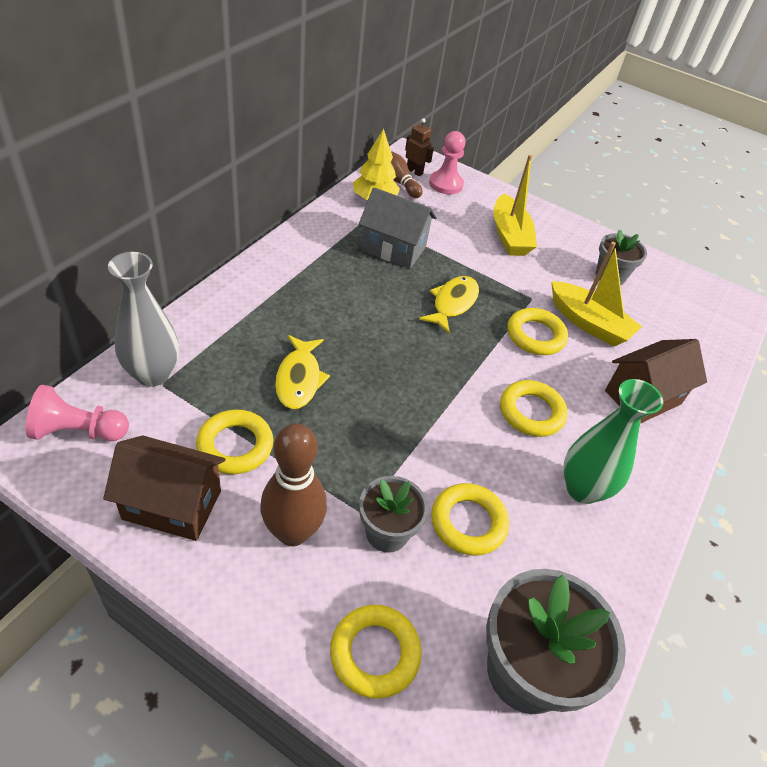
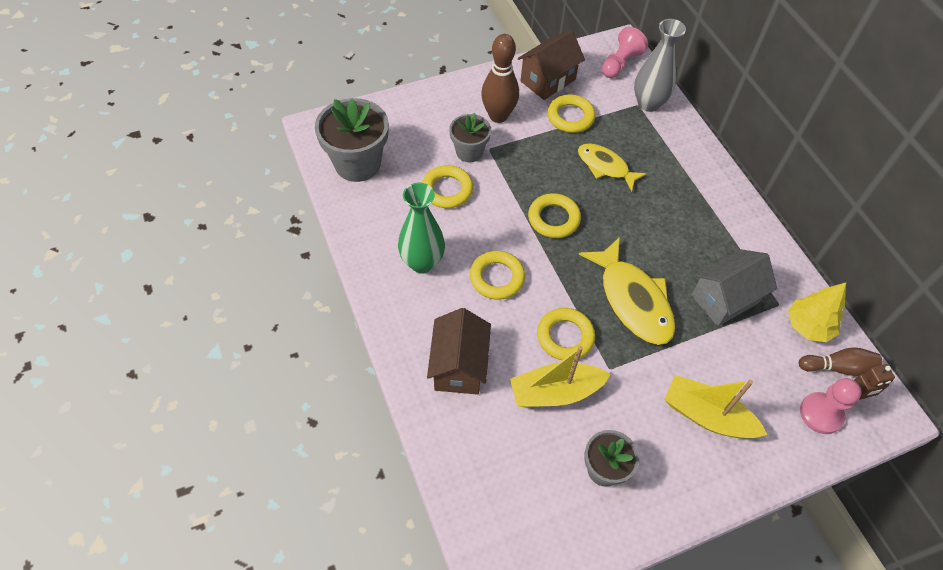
camera: 130 degrees right, 10 degrees up
yellow ring [330,605,421,699] -> yellow ring moved to [528,193,581,238]
yellow fish [419,276,479,334] -> yellow fish [579,237,675,345], size x1.58

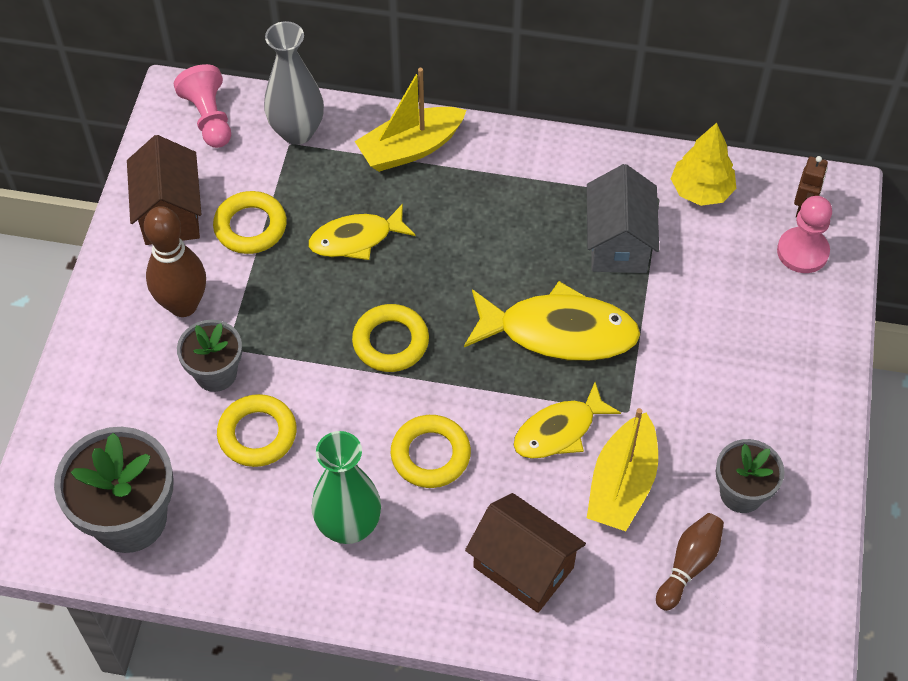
camera: 55 degrees left, 0 degrees up
yellow ring [537,308,595,360] -> yellow fish [514,382,621,459]
yellow boat [664,375,767,438] -> yellow boat moved to [355,68,467,172]
brown bowling pin [799,347,882,376] -> brown bowling pin moved to [656,513,724,611]

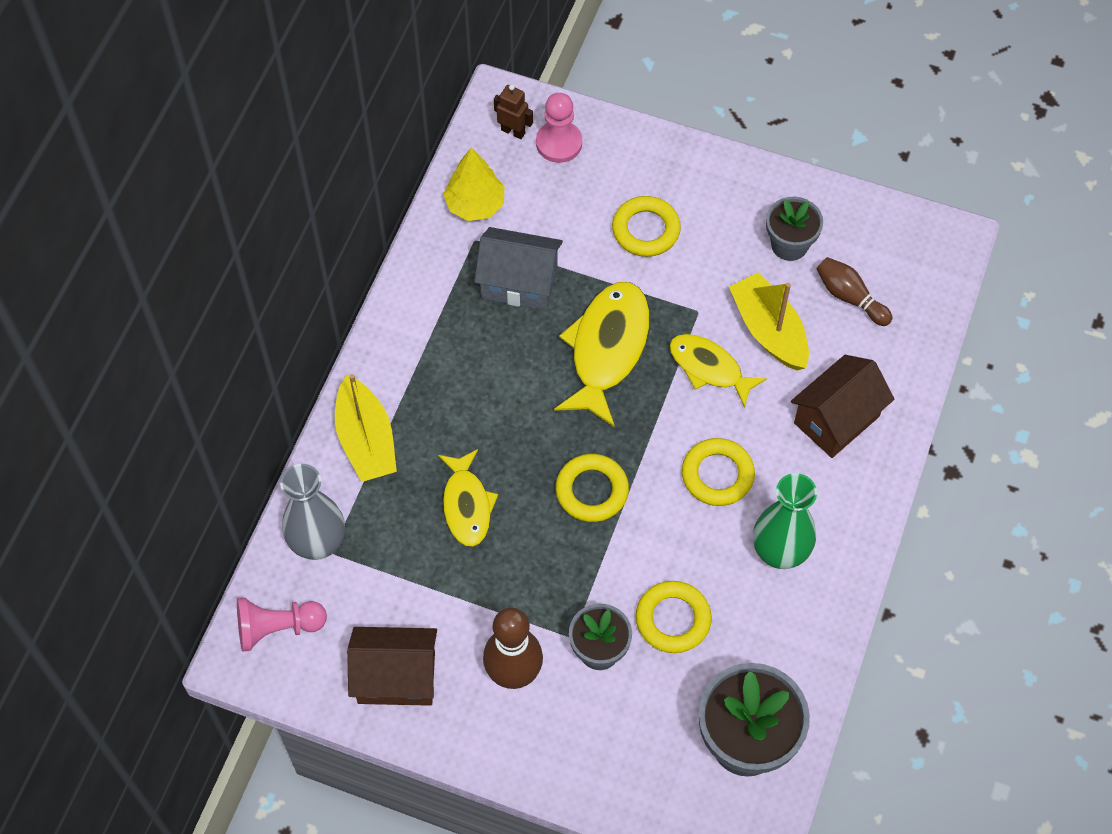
camera: 80 degrees left, 5 degrees up
yellow ring [213,191,287,254] -> yellow ring moved to [612,196,681,257]
yellow fish [514,382,621,459] -> yellow fish turned 150 degrees clockwise [669,334,767,408]
yellow boat [587,408,658,531] -> yellow boat turned 150 degrees counterclockwise [729,272,809,370]

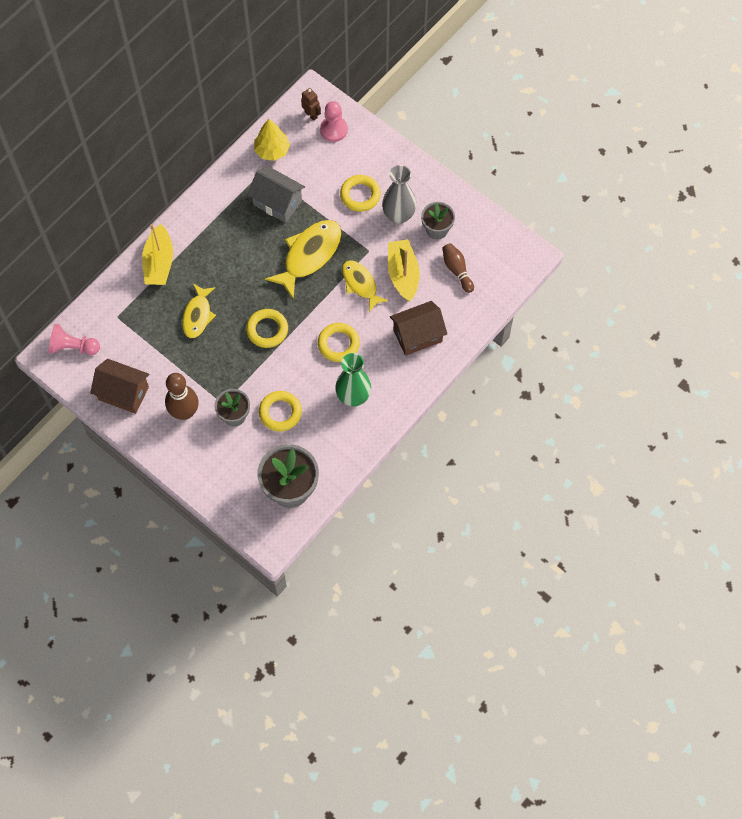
camera: 20 degrees right, 5 degrees up
grey vase [280,464,345,560] -> grey vase moved to [382,165,416,224]

